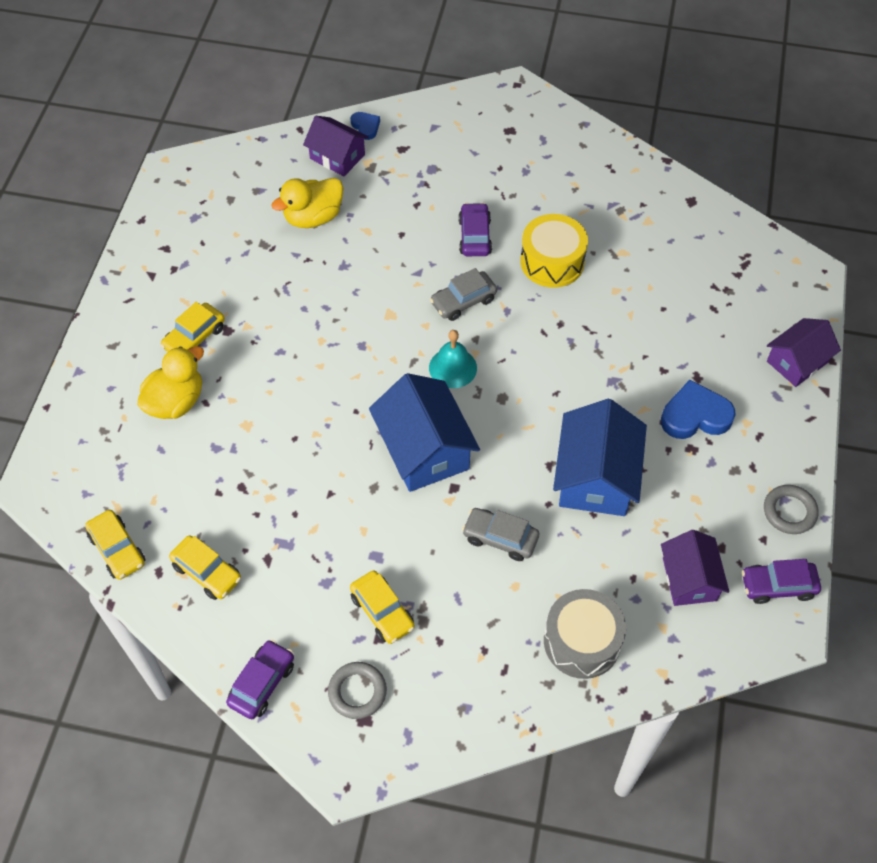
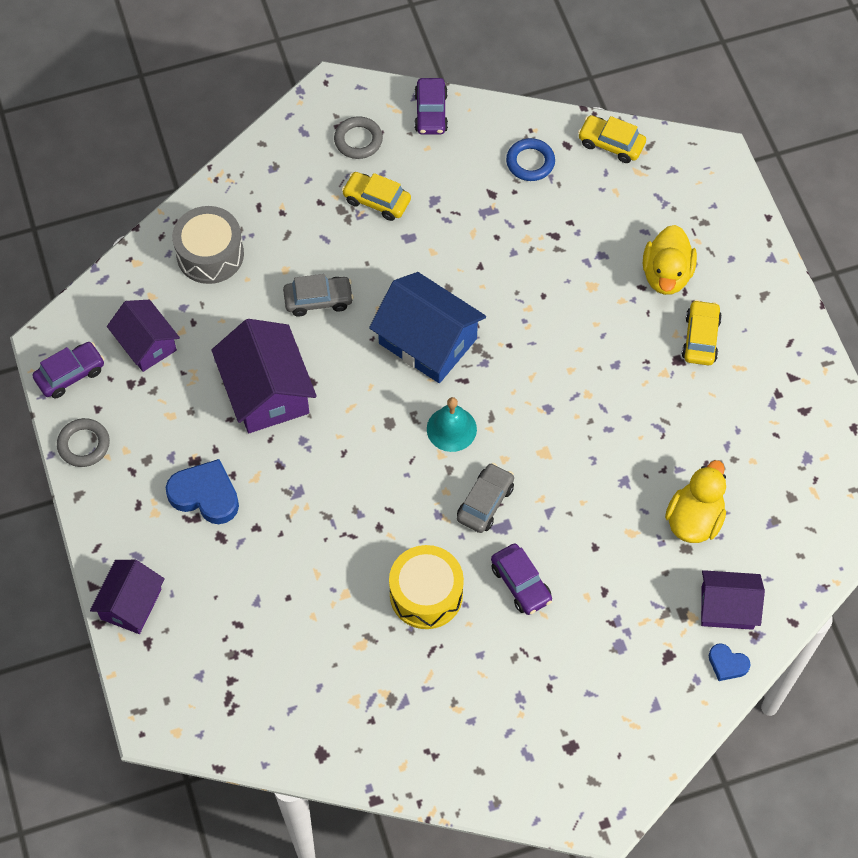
camera: 150 degrees right, 5 degrees up
yellow car [169,535,241,600] -> blue ring [506,138,555,181]
blue house [553,399,647,516] -> purple house [212,319,317,433]
blue heart [661,380,736,439] -> blue heart turned 120 degrees counterclockwise [166,459,239,524]

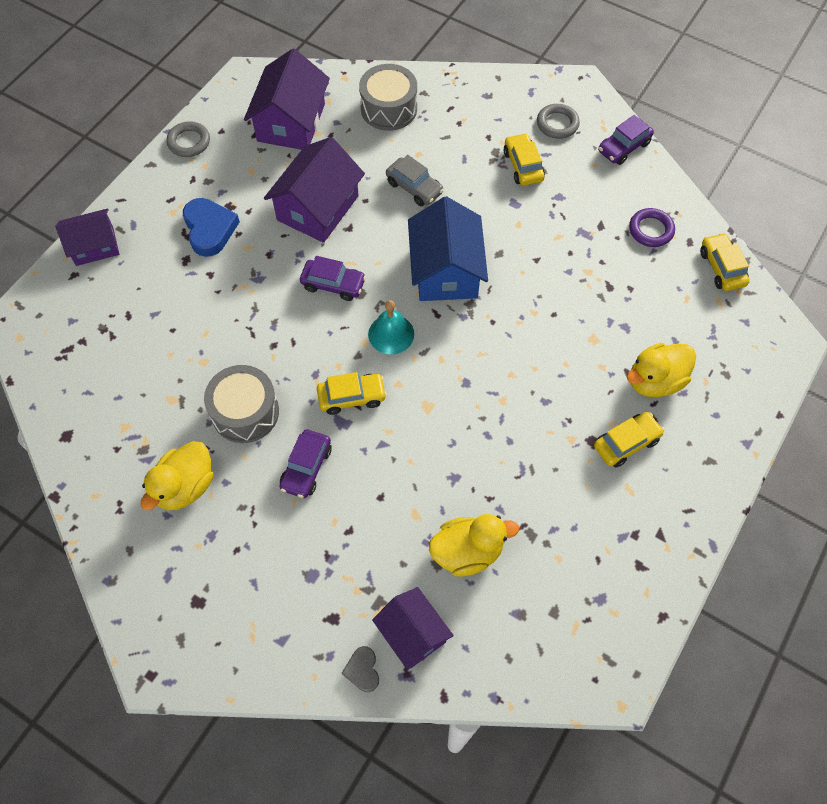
camera: 50 degrees right, 0 degrees up
purple car [32,342,104,399] -> purple car moved to [300,256,366,301]
purple house [107,300,180,372] -> purple house [244,48,330,150], size x1.56
yellow drum [389,545,464,629] -> grey drum [204,365,279,443]
grey car [457,463,514,533] -> yellow car [317,372,387,415]
blue ring [506,138,555,181] -> purple ring [629,208,675,247]
blue heart [709,643,751,681] -> grey heart [342,646,379,692]
none -> yellow duck [141,441,213,510]

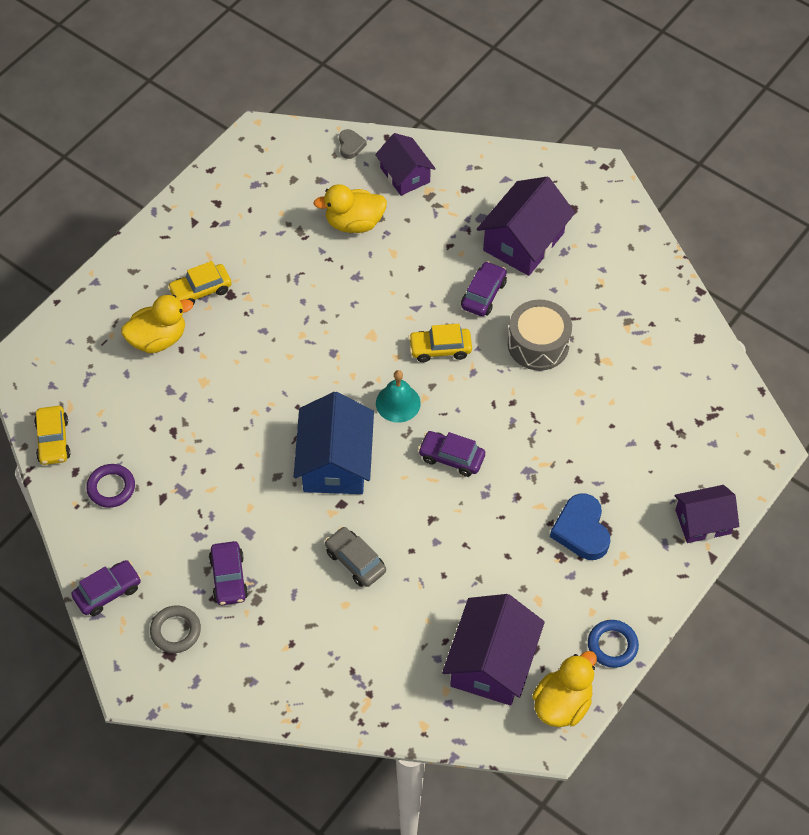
camera: 175 degrees left, 5 degrees down
yellow duck [141,441,213,510] -> yellow duck moved to [532,651,597,727]
grey ring [167,121,210,157] -> blue ring [588,620,639,668]
purple house [264,137,365,243] -> purple house moved to [477,177,575,276]
grey heart [342,646,379,692] -> grey heart moved to [339,129,367,159]
grey drum [359,64,417,131] -> none
yellow car [504,133,545,186] -> purple car [209,541,248,605]

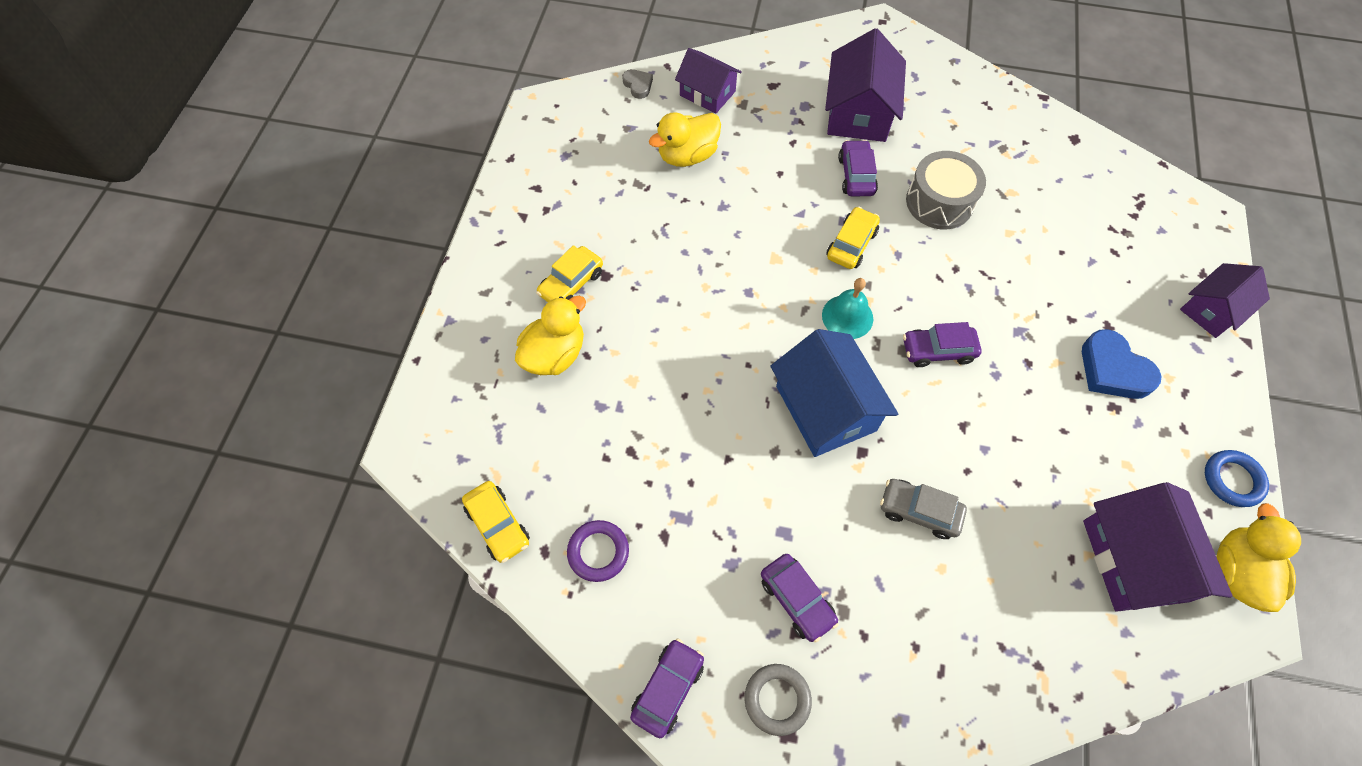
camera: 25 degrees left, 5 degrees up
yellow car [408,324,472,362] -> yellow car turned 150 degrees clockwise [826,207,880,269]

